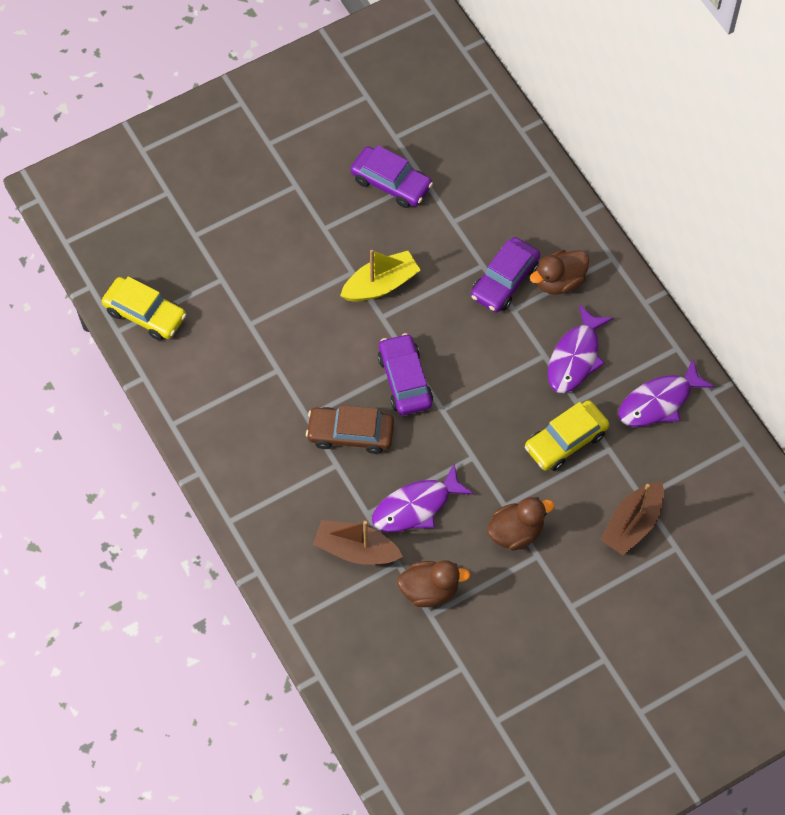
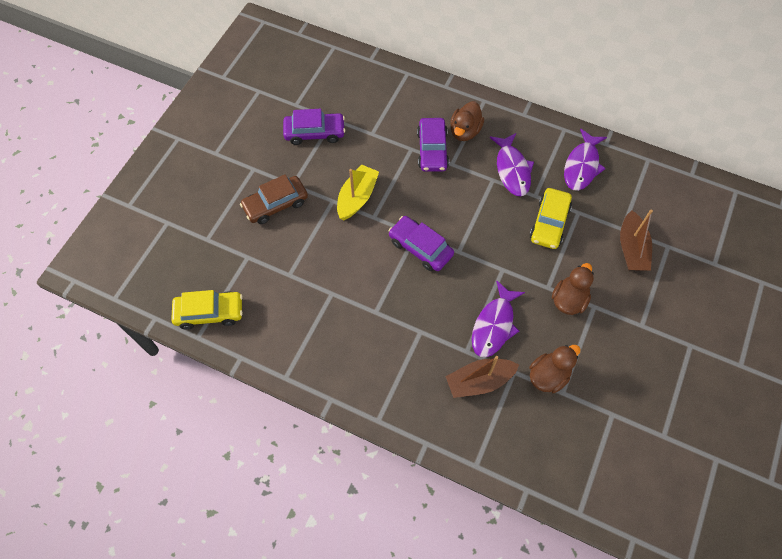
camera: 35 degrees left, 0 degrees up
brown car [306,405,394,454] -> brown car moved to [240,174,308,224]

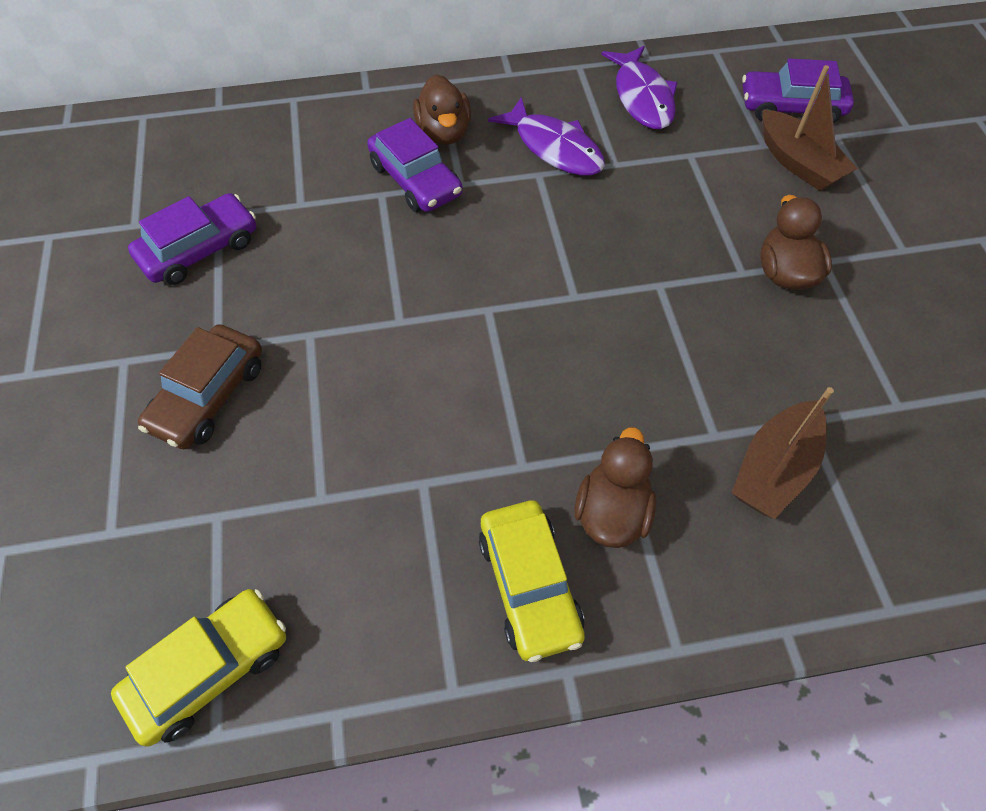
camera: 35 degrees left, 5 degrees down
yellow boat [337,164,379,220] -> none
purple car [388,216,454,271] -> purple car moved to [742,58,854,123]
purple fish [472,281,525,358] -> none
brown duck [529,345,581,393] -> brown duck moved to [575,427,656,548]
yellow car [530,188,572,249] -> yellow car moved to [479,500,585,662]

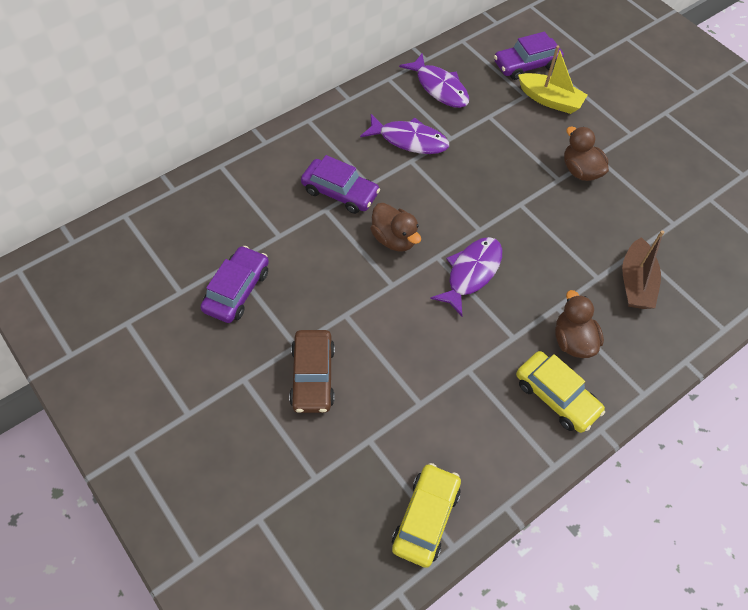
camera: 30 degrees left, 0 degrees up
brown duck [413,74,471,145] -> brown duck moved to [370,203,421,251]
brown boat [763,65,858,191] -> yellow boat [518,45,588,114]
none -> purple fish [430,237,502,317]

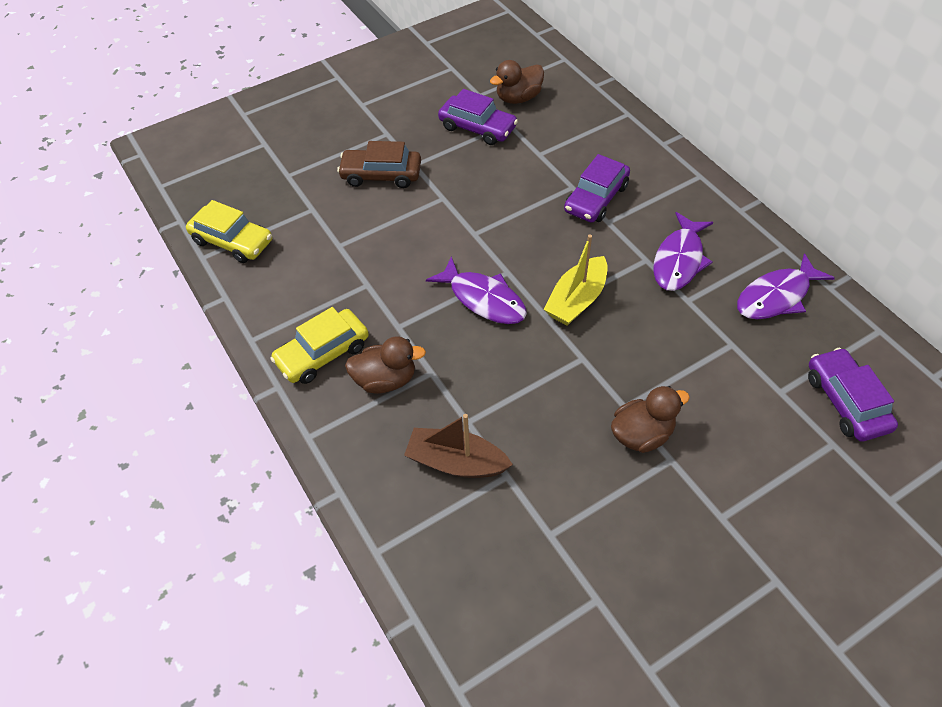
camera: 100 degrees right, 5 degrees down
brown duck [370,203,421,251] -> brown duck moved to [490,60,544,104]
yellow boat [518,45,588,114] -> yellow boat moved to [543,234,607,326]

